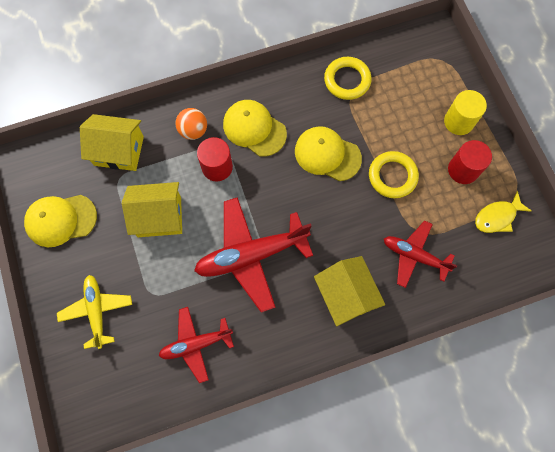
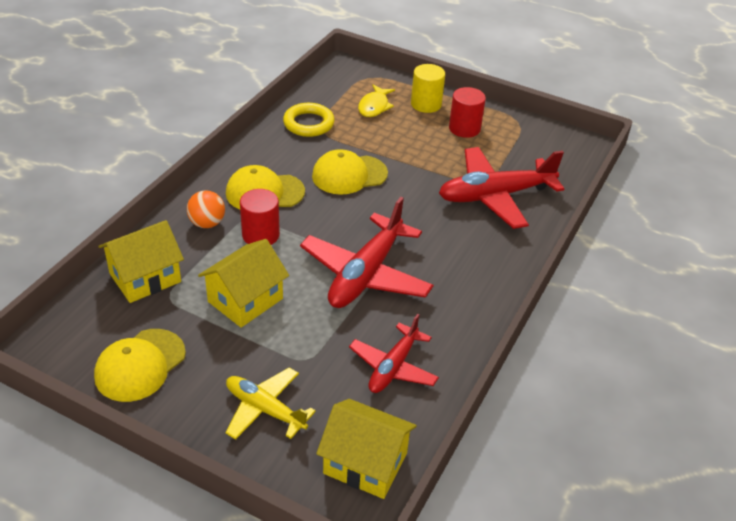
camera: 45 degrees left, 30 degrees down
yellow house [314,256,385,326] -> yellow house moved to [316,399,417,499]
yellow ring [369,151,419,198] -> none
red plane [384,220,457,288] -> red plane [439,147,564,229], size x1.64
yellow fish [475,191,532,233] -> yellow fish moved to [358,84,395,117]

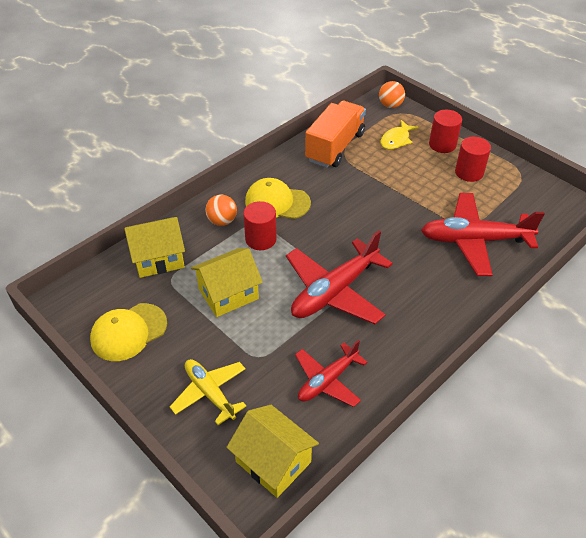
camera: 20 degrees right, 5 degrees up
yellow ring [283,103,334,137] -> orange truck [305,101,366,168]
yellow cap [312,149,388,195] -> none
yellow cylinder [411,64,445,113] -> red cylinder [429,110,462,153]
none -> orange ball [379,81,405,108]

